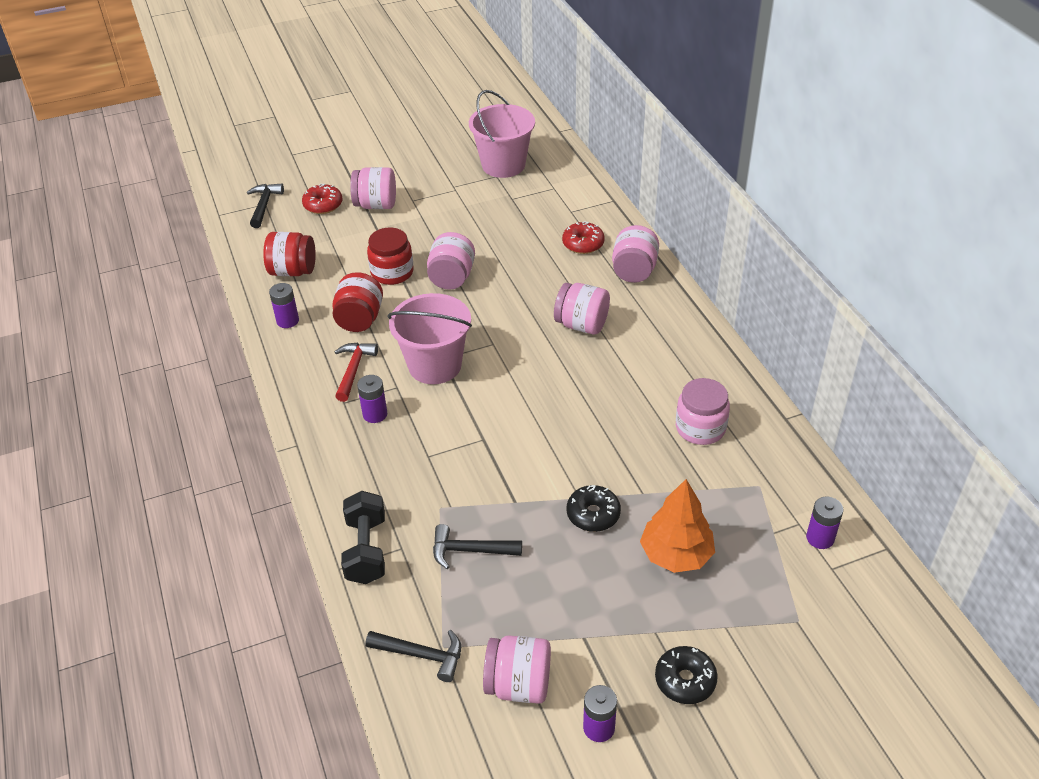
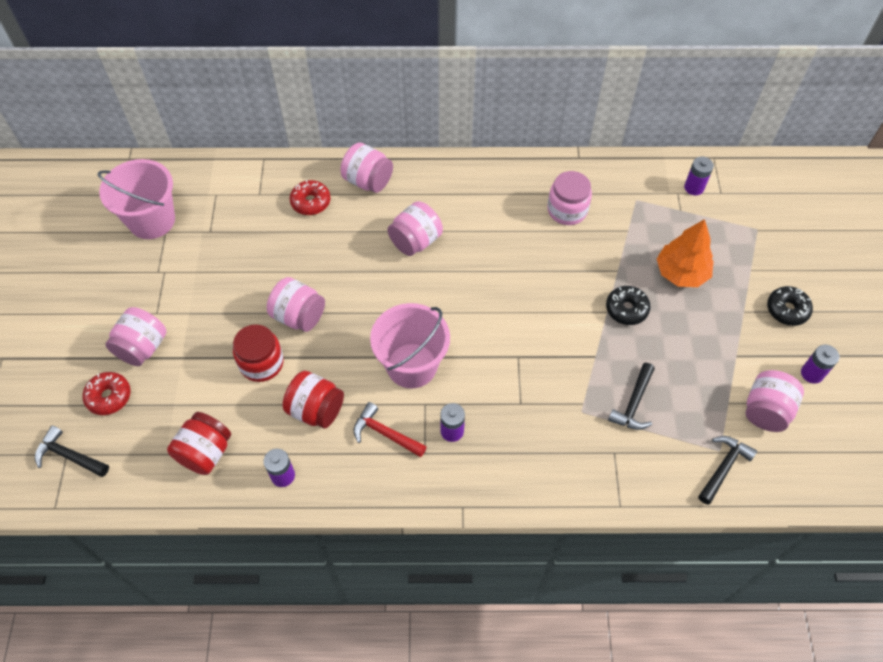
camera: 70 degrees left, 15 degrees up
black dumbbell [341,491,385,584] -> none

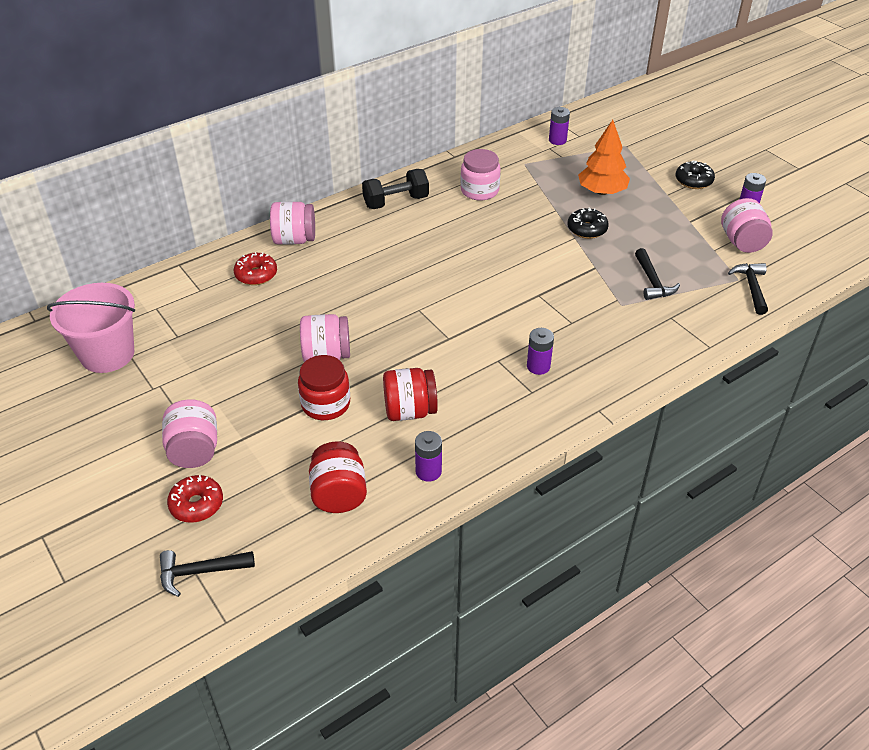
camera: 35 degrees left, 15 degrees down
red hammer [353,402,427,457] -> none
pink bucket [370,303,450,388] -> none
pink jar [388,201,443,256] -> none
none -> black dumbbell [362,169,429,209]

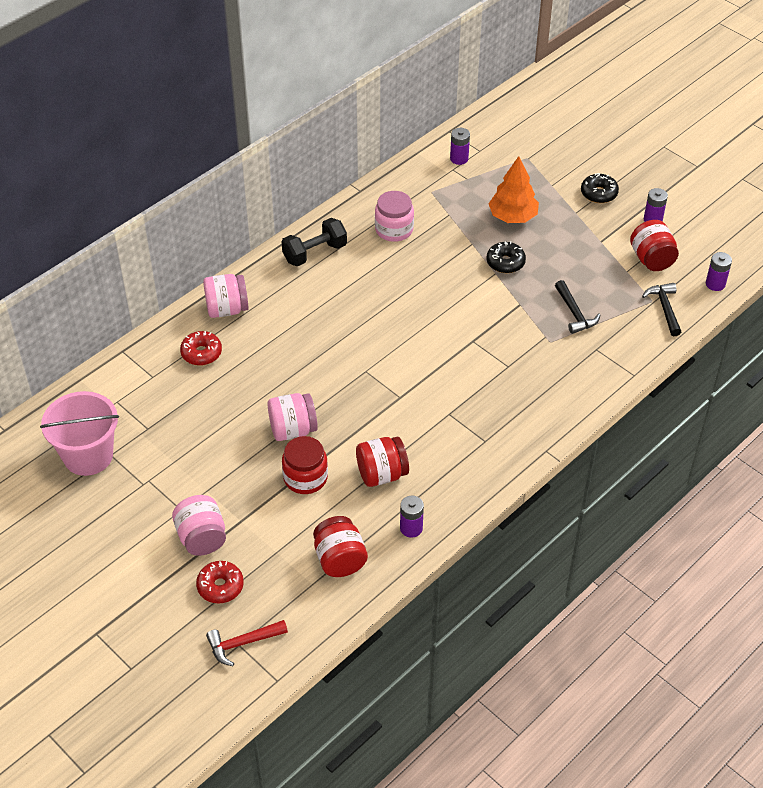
camera: 10 degrees left, 5 degrees up
black hammer [160,550,255,597] -> red hammer [206,620,288,666]
purple battery [527,328,554,375] -> purple battery moved to [706,252,732,291]
pink jar [721,198,773,253] -> red jar [630,220,679,271]

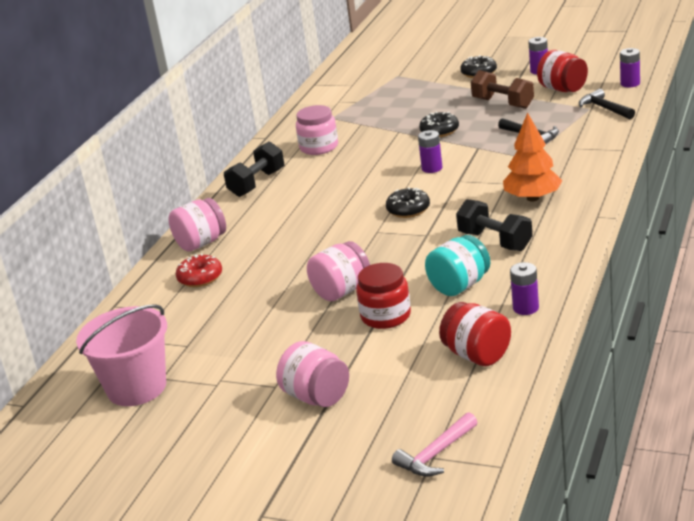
camera: 20 degrees left, 20 degrees down
red donut [196,561,244,604] -> none
red hammer [206,620,288,666] -> pink hammer [392,412,478,477]
red jar [356,437,409,487] -> turquoise jar [425,235,490,296]
purple battery [450,128,470,165] -> purple battery moved to [418,130,442,173]
orange tree [488,156,539,223] -> orange tree moved to [503,112,563,201]
none -> black donut [386,187,430,218]
none -> black dumbbell [456,199,533,251]
none -> brown dumbbell [471,70,534,109]

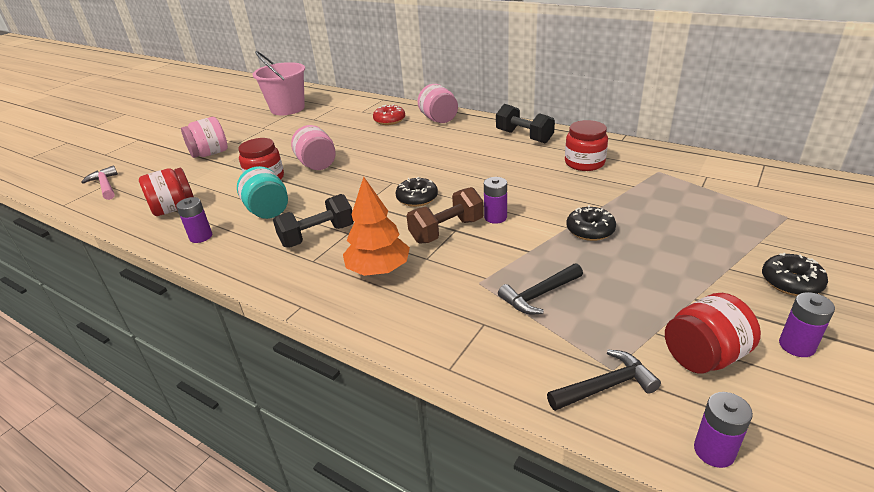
camera: 100 degrees right, 5 degrees up
pink jar [296,105,338,155] -> red jar [565,120,608,171]
brown dumbbell [471,70,534,109] -> brown dumbbell moved to [407,187,484,243]

